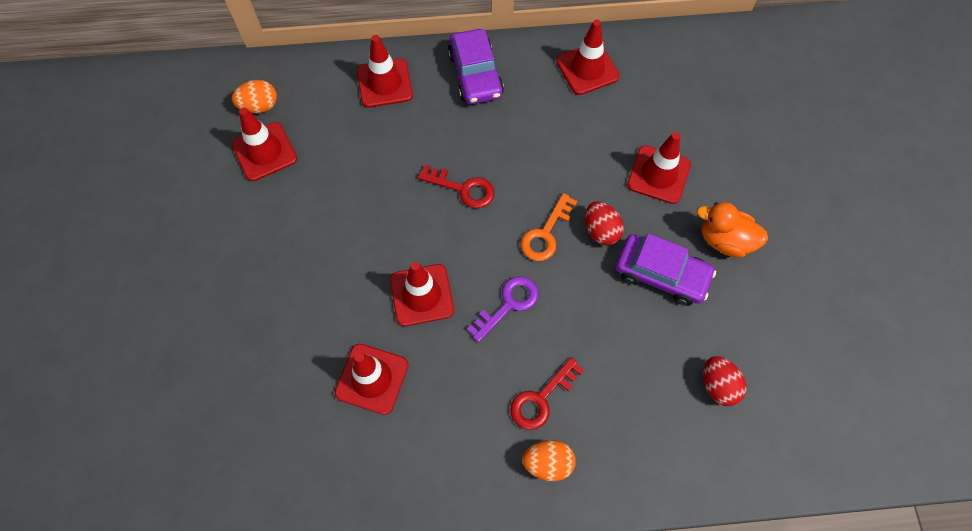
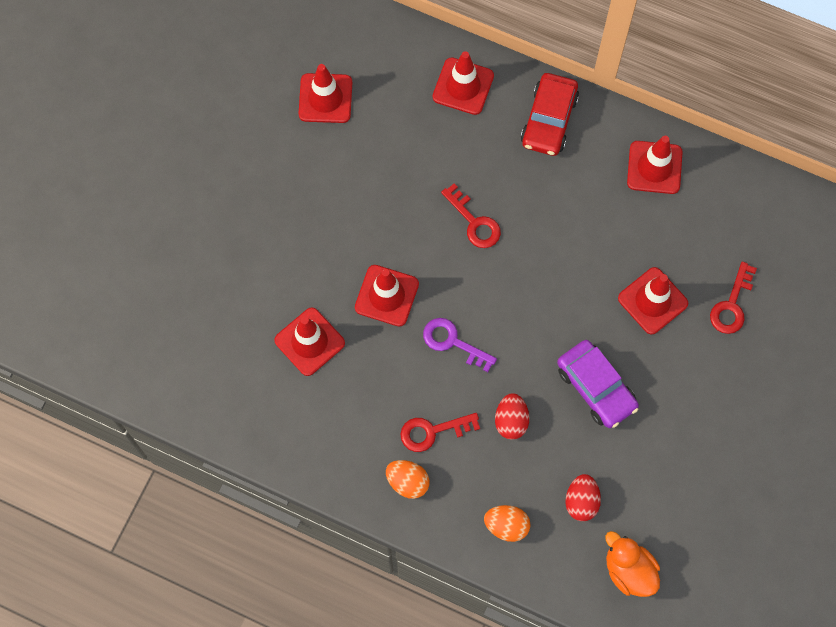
camera: 30 degrees right, 5 degrees up
orange egg [232,80,277,113] -> orange egg moved to [484,505,531,542]
purple car [448,29,504,104] -> red car [521,73,579,156]
purple key [467,276,539,342] -> purple key turned 135 degrees counterclockwise [423,318,497,372]
orange key [521,193,577,261] -> none
red egg [585,201,624,245] -> red egg moved to [495,393,529,440]
orange duck [697,202,768,258] -> orange duck moved to [605,531,660,597]
none -> red key [710,262,757,334]

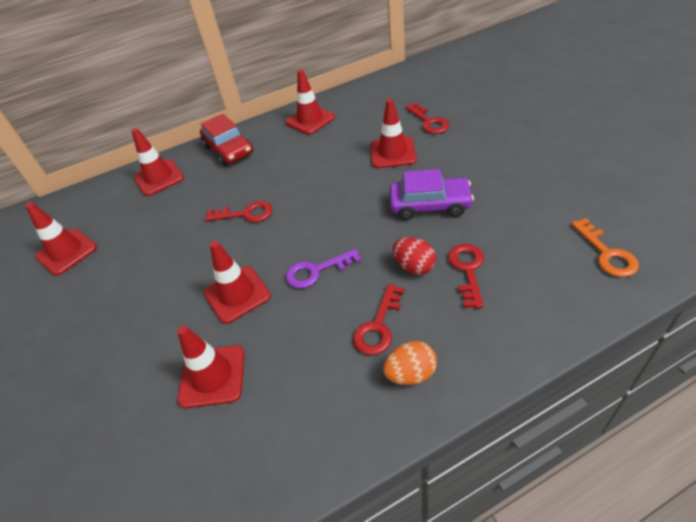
camera: 45 degrees left, 25 degrees down
orange egg [484,505,531,542] -> none
red egg [565,474,601,521] -> none
orange duck [605,531,660,597] -> orange key [571,218,639,277]
none -> red key [448,244,484,308]

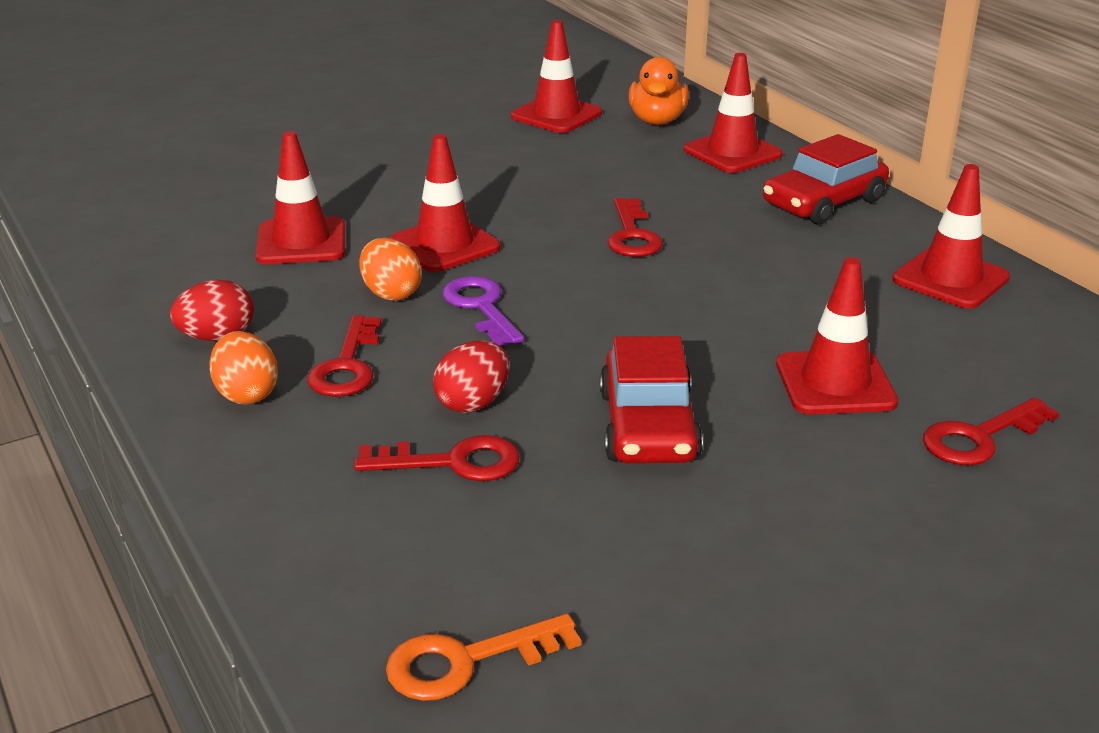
camera: 80 degrees right, 15 degrees down
red key [353,284,405,355] -> red key turned 105 degrees counterclockwise [307,315,381,397]
purple car [390,169,474,220] -> red car [600,336,703,463]
none -> red egg [170,280,254,341]
none -> orange egg [359,238,421,301]
none -> orange duck [629,57,689,125]

